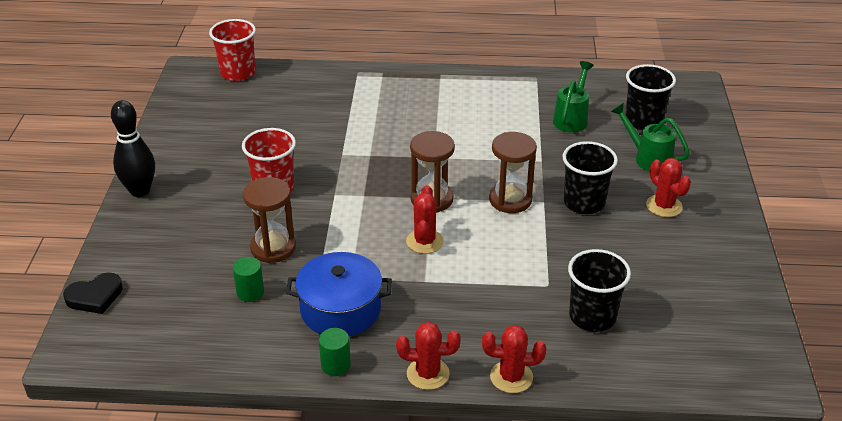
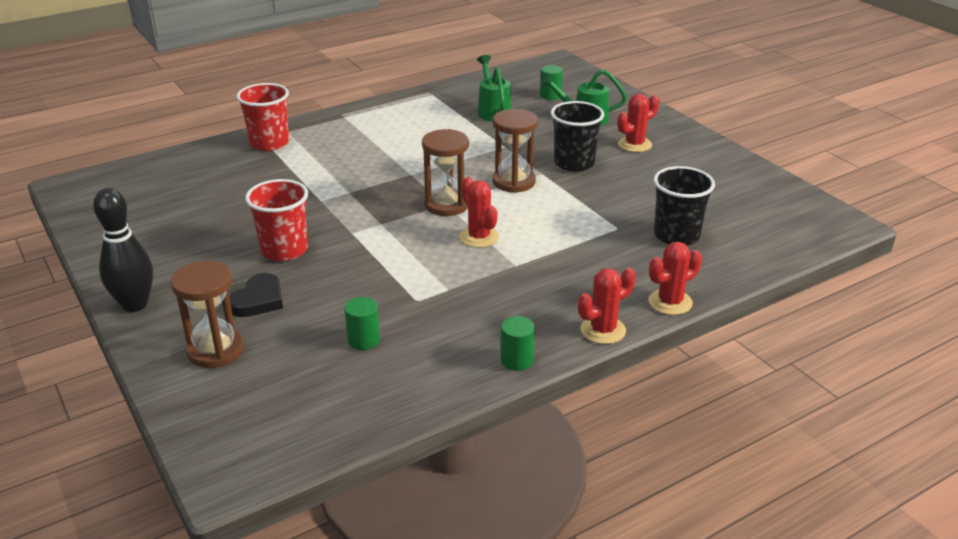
camera: 35 degrees left, 5 degrees down
black heart [63,272,123,314] -> black heart moved to [229,273,283,317]
red cup [209,19,256,81] -> red cup moved to [236,83,289,151]
brown hourglass [243,177,296,263] -> brown hourglass moved to [171,260,244,368]
blue pot [286,252,392,336] -> none
black cup [625,64,676,130] -> green cylinder [540,65,563,100]
red cactus [646,158,691,217] -> red cactus turned 60 degrees counterclockwise [617,94,659,152]

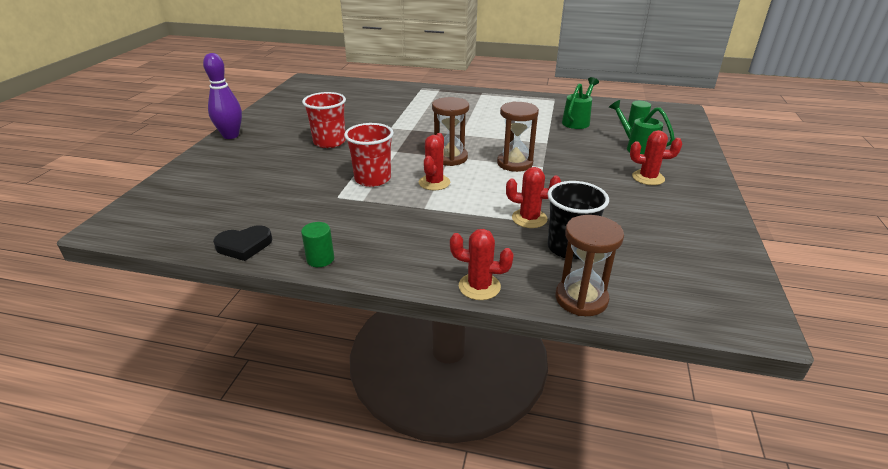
camera: 45 degrees right, 0 degrees up
black bowling pin [93,188,153,312] -> purple bowling pin [203,53,242,139]
brown hourglass [171,260,244,368] -> brown hourglass moved to [555,215,624,316]
black heart [229,273,283,317] -> black heart moved to [213,225,272,261]
red cup [236,83,289,151] -> red cup moved to [344,123,394,187]
green cylinder [344,297,380,350] -> none
black cup [551,101,604,172] -> none
red cactus [578,268,636,344] -> red cactus moved to [506,167,561,228]

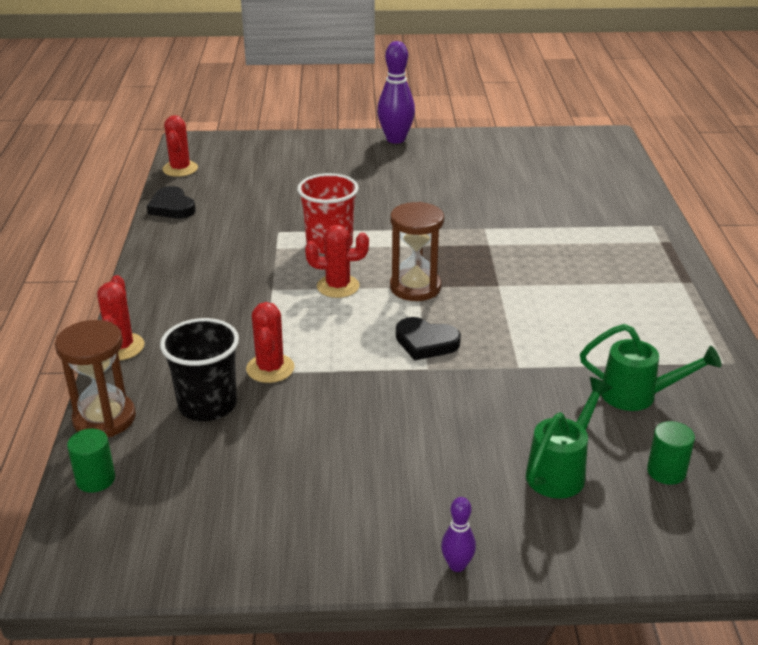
camera: 75 degrees right, 0 degrees up
green cylinder [301,222,334,267] -> green cylinder moved to [67,429,115,493]
red cup [302,92,346,148] -> none
brown hourglass [497,101,539,172] -> black heart [396,317,461,361]
red cactus [630,130,682,185] -> red cactus moved to [162,115,198,177]
none -> purple bowling pin [441,497,476,572]

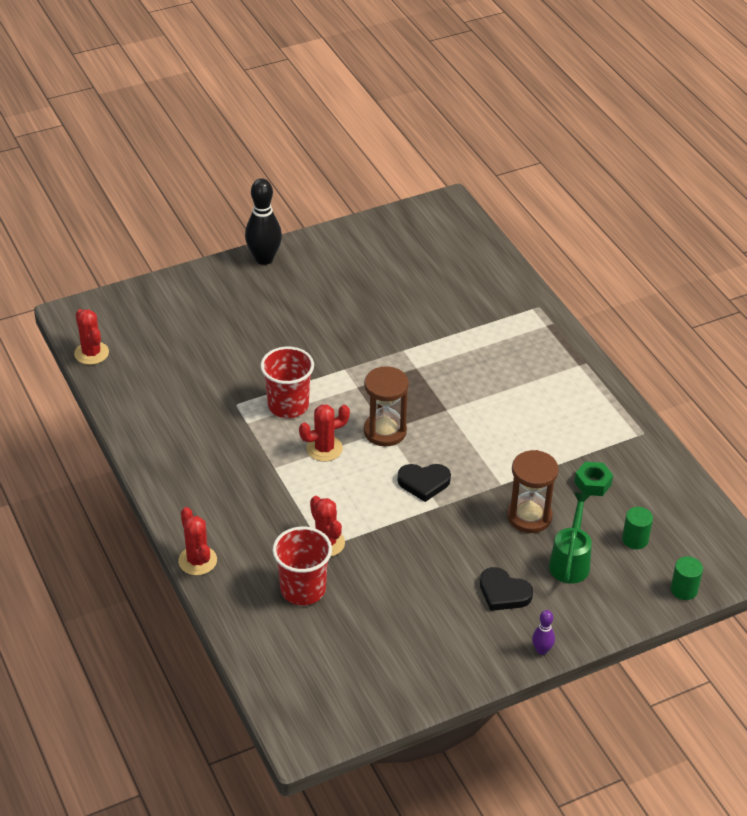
camera: 25 degrees left, 10 degrees up
brown hourglass [55,320,136,437] -> brown hourglass moved to [507,450,559,533]
green cylinder [67,429,115,493] -> green cylinder moved to [671,556,703,600]
black heart [147,186,196,219] -> black heart moved to [480,567,533,611]
black cup [160,318,239,421] -> red cup [273,526,332,605]
purple bowling pin [377,41,415,144] -> black bowling pin [245,178,282,265]
green watering can [580,324,721,411] -> green nut [574,462,613,496]

